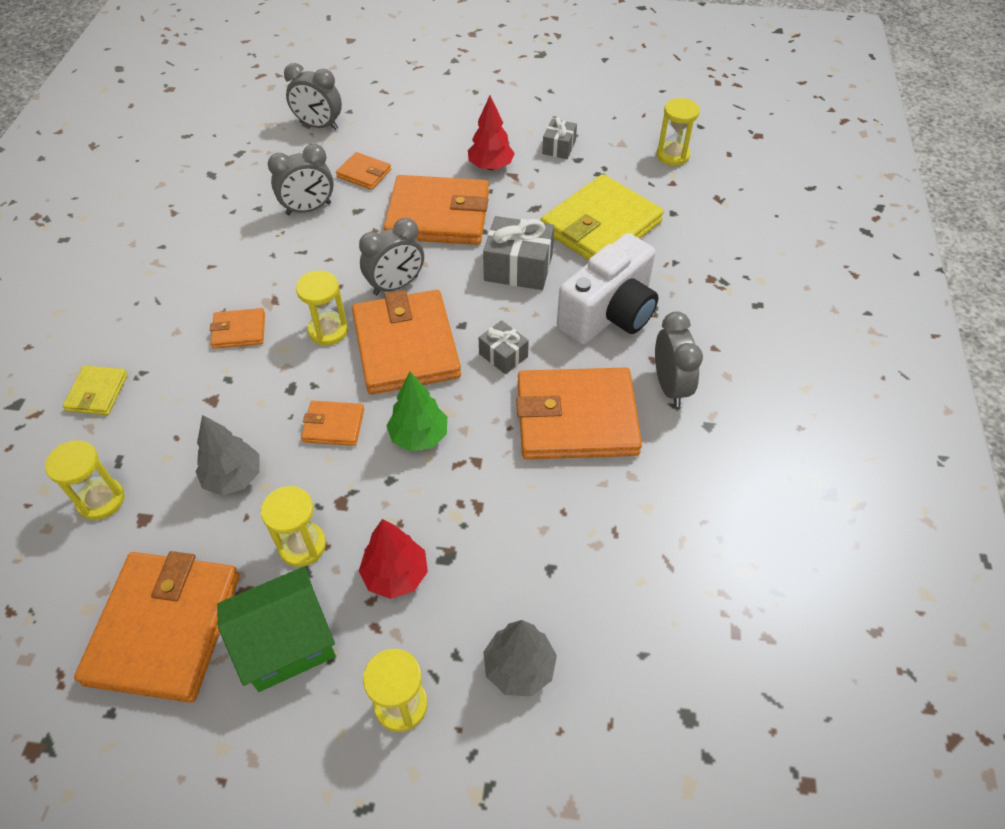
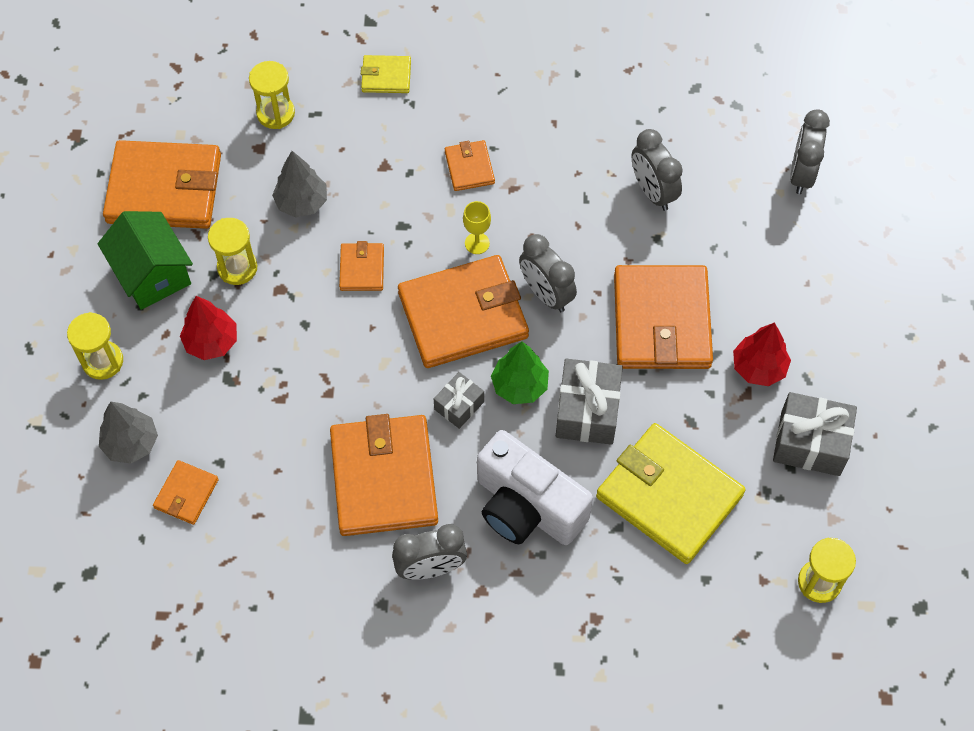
camera: 85 degrees right, 10 degrees up
yellow hourglass [296,271,348,345] -> yellow goblet [463,201,491,254]
orange wallet [336,152,391,190] -> orange wallet moved to [153,460,219,525]
green tree [387,372,447,452] -> green tree moved to [491,341,549,404]
grey gift [542,117,577,159] -> grey gift [773,392,857,476], size x1.72

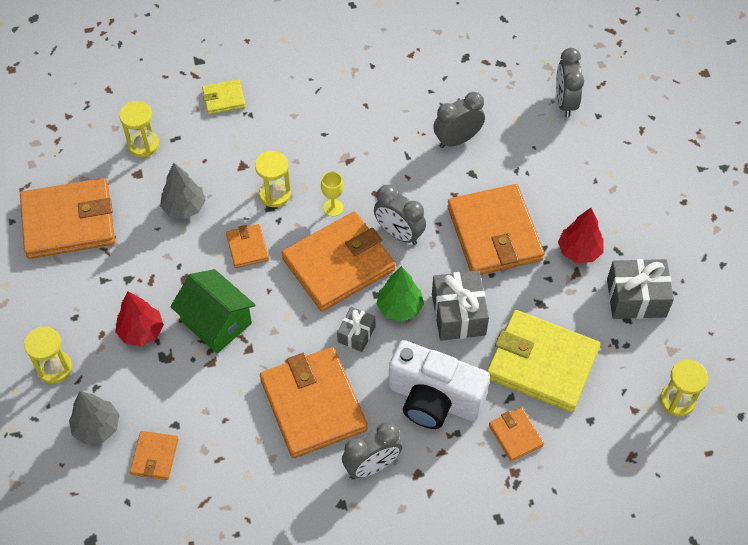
camera: 15 degrees left, 5 degrees down
green house [98,211,193,310] -> green house moved to [170,269,255,354]
yellow hourglass [208,218,257,285] -> yellow hourglass moved to [255,151,291,207]
orange wallet [445,140,495,191] -> orange wallet moved to [489,407,544,462]
grey clock [631,129,682,211] -> grey clock turned 105 degrees clockwise [433,92,485,148]

